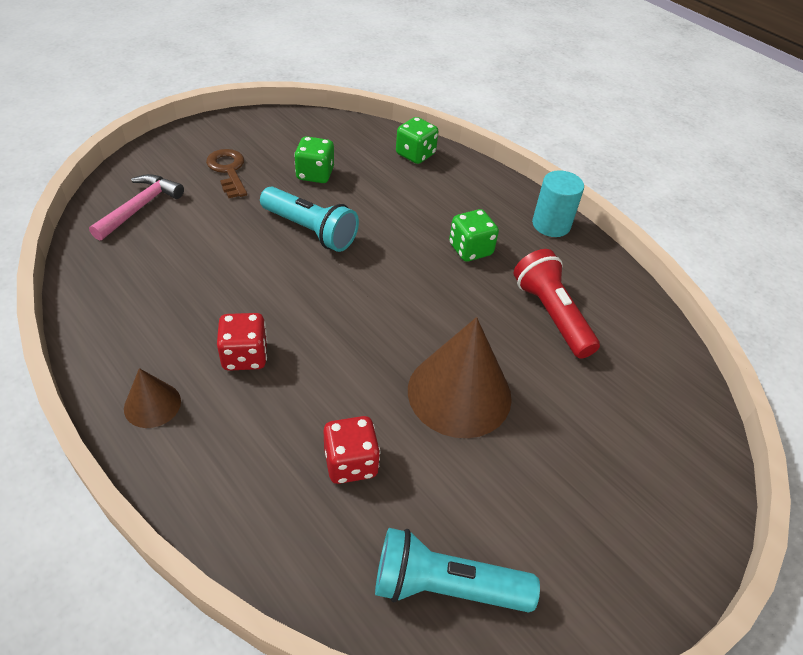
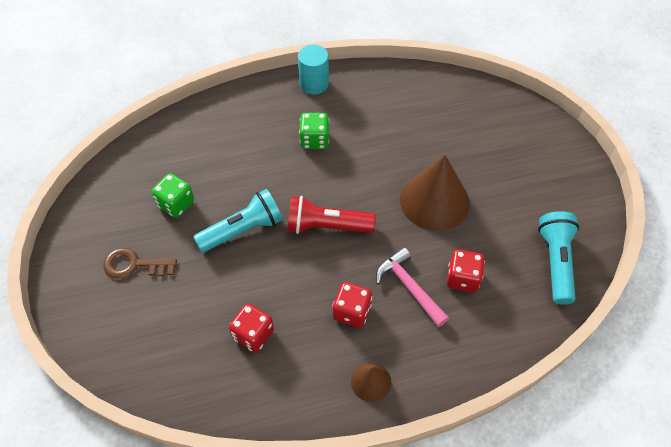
camera: 60 degrees left, 10 degrees up
pink hammer [89,174,184,240] -> pink hammer moved to [376,247,449,327]
turquoise flashlight [375,528,540,612] -> turquoise flashlight turned 150 degrees clockwise [538,211,579,305]
green dice [396,117,438,164] -> none
red flashlight [513,249,600,359] -> red flashlight moved to [287,196,376,234]
none -> red dice [229,304,274,352]

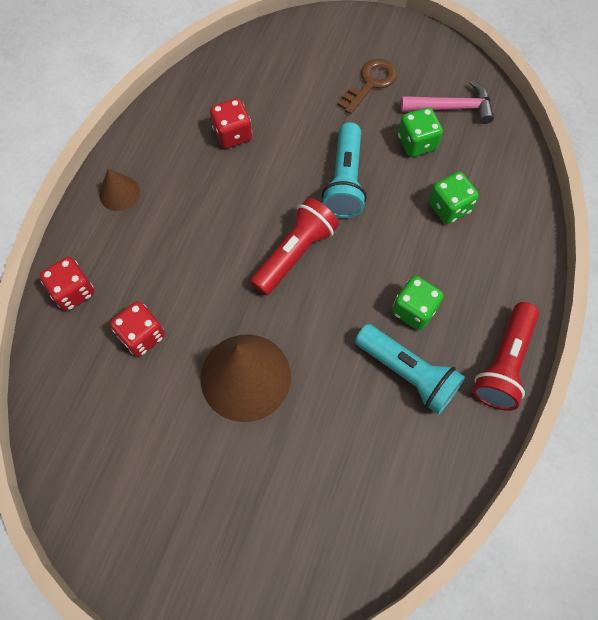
camera: 125 degrees right, 10 degrees up
turquoise cylinder [298,45,329,94] -> red flashlight [473,302,539,411]
red dice [332,282,372,328] -> red dice moved to [40,257,94,311]
pink hammer [376,247,449,327] -> pink hammer moved to [401,80,494,124]
turquoise flashlight [538,211,579,305] -> turquoise flashlight moved to [355,324,465,415]
none -> green dice [429,172,479,224]

